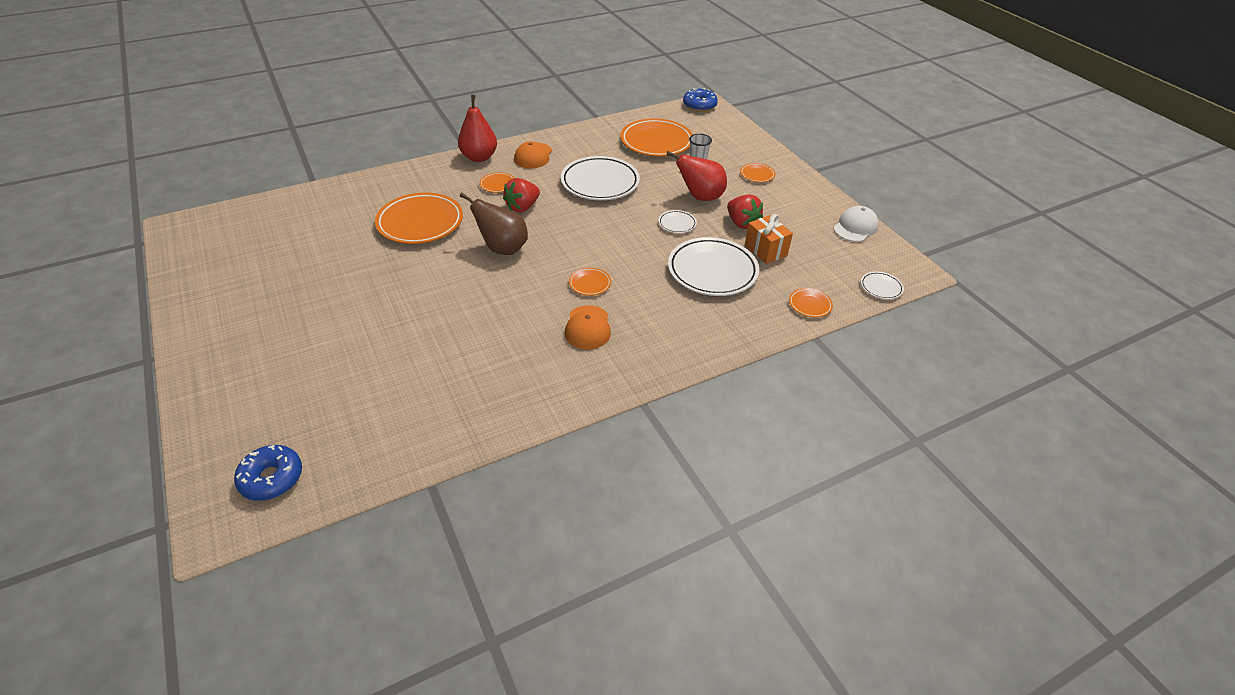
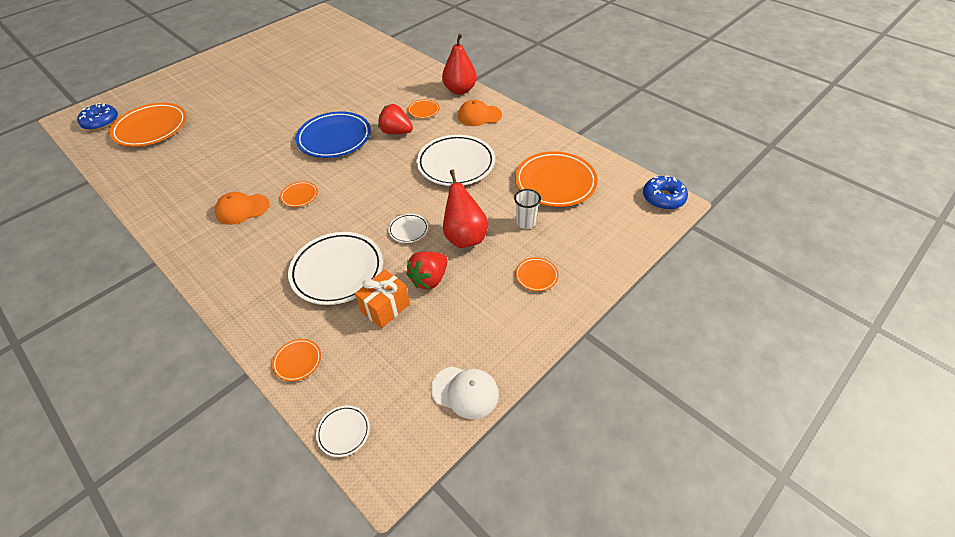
camera: 75 degrees right, 5 degrees up
orange plate [375,193,463,244] -> orange plate moved to [110,103,187,147]
brown pear [460,193,528,255] -> blue plate [296,111,371,158]

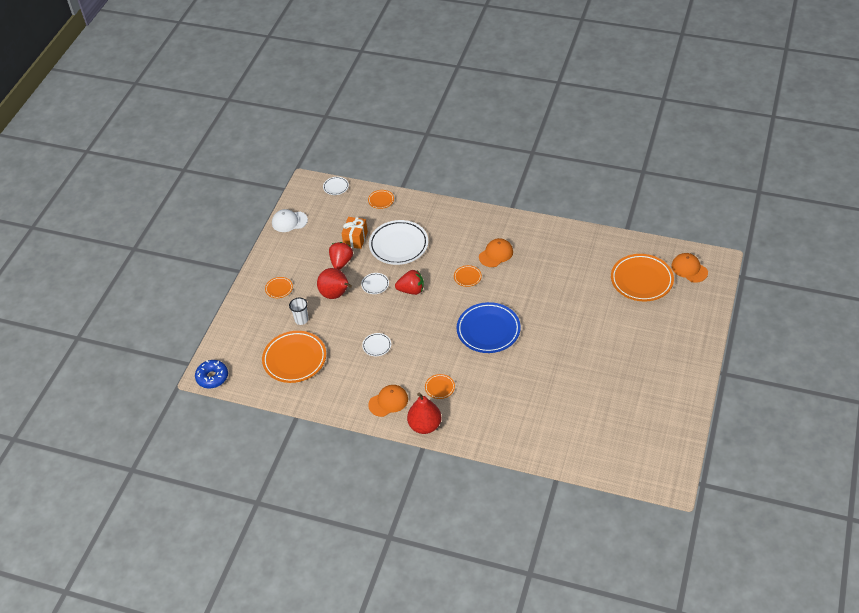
camera: 155 degrees right, 0 degrees up
blue donut [77,103,118,130] -> orange cap [671,253,708,283]
red strawberry [378,104,413,134] -> red strawberry moved to [395,270,424,295]
white plate [417,135,495,186] -> white plate [362,333,391,356], size x0.46

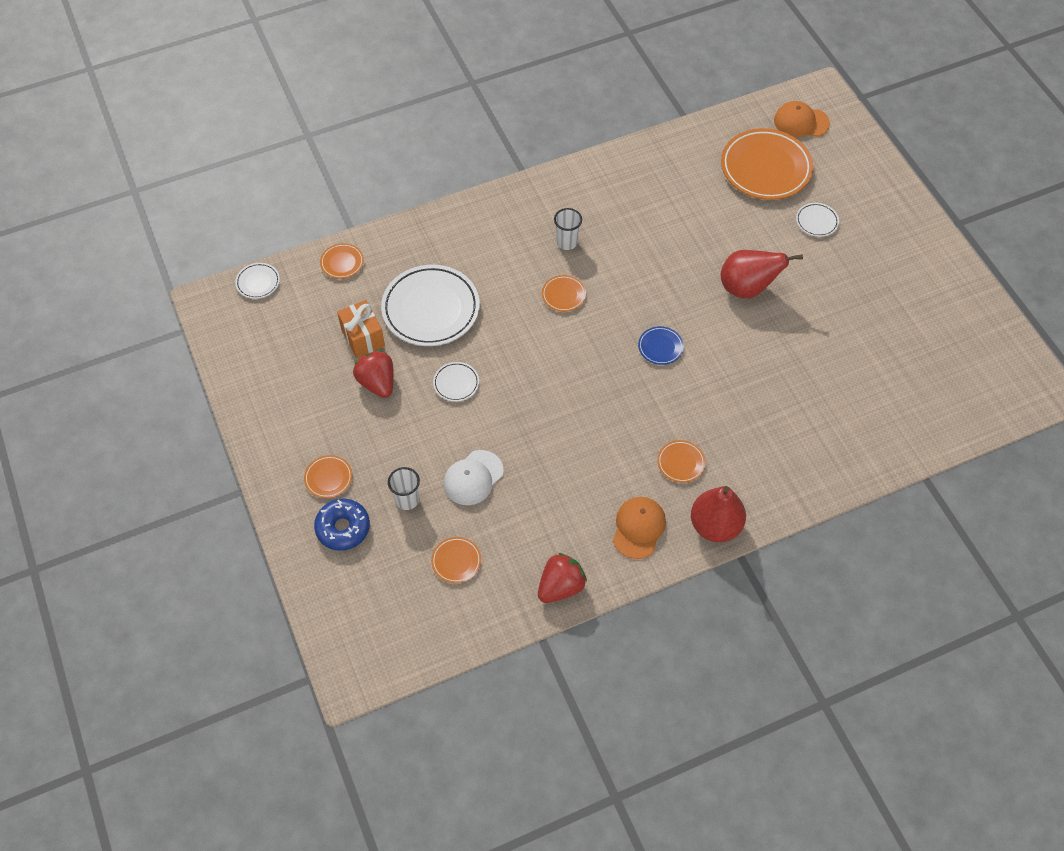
camera: 45 degrees left, 10 degrees up
blue donut [195,360,228,388] -> blue donut moved to [314,499,370,551]
orange plate [262,331,326,383] -> orange plate [431,537,481,583], size x0.46
white cap [272,209,308,232] -> white cap moved to [443,450,504,505]
red pear [317,268,352,299] -> red pear moved to [721,250,803,298]
white plate [362,333,391,356] -> white plate moved to [796,203,839,237]
red strawberry [395,270,424,295] -> red strawberry moved to [538,553,587,603]
blue plate [457,302,521,353] -> blue plate [638,326,684,365], size x0.46
orange cap [479,238,513,267] -> white cup [554,208,582,250]

